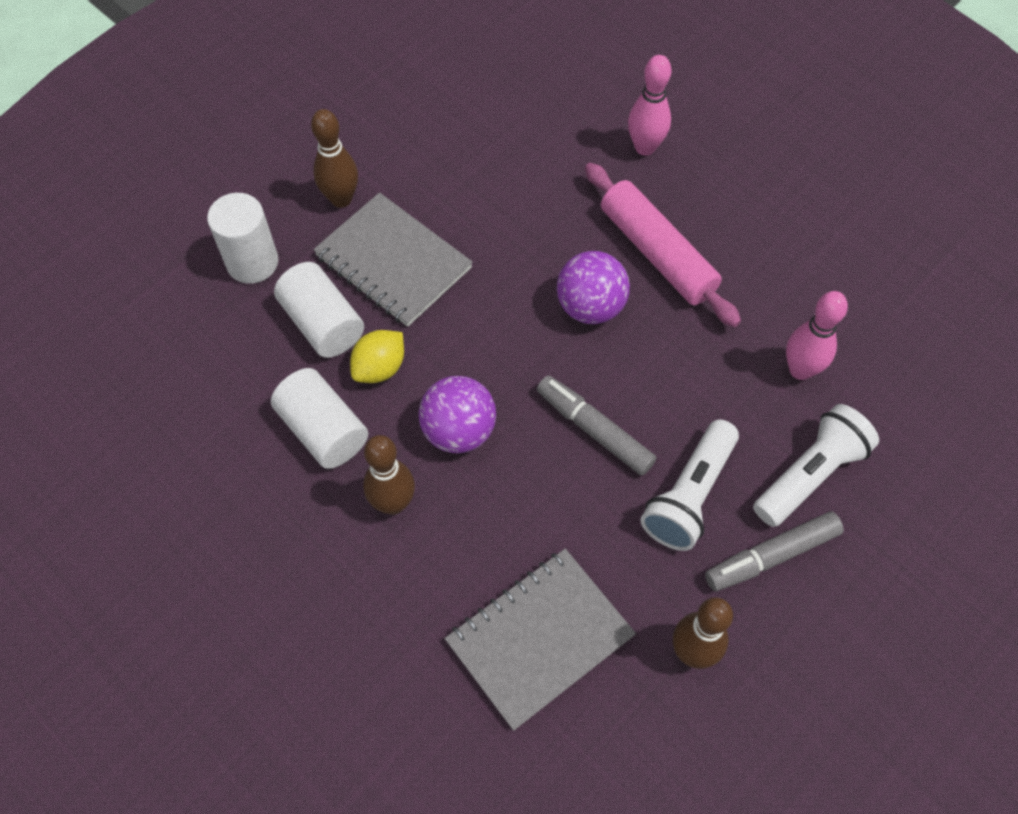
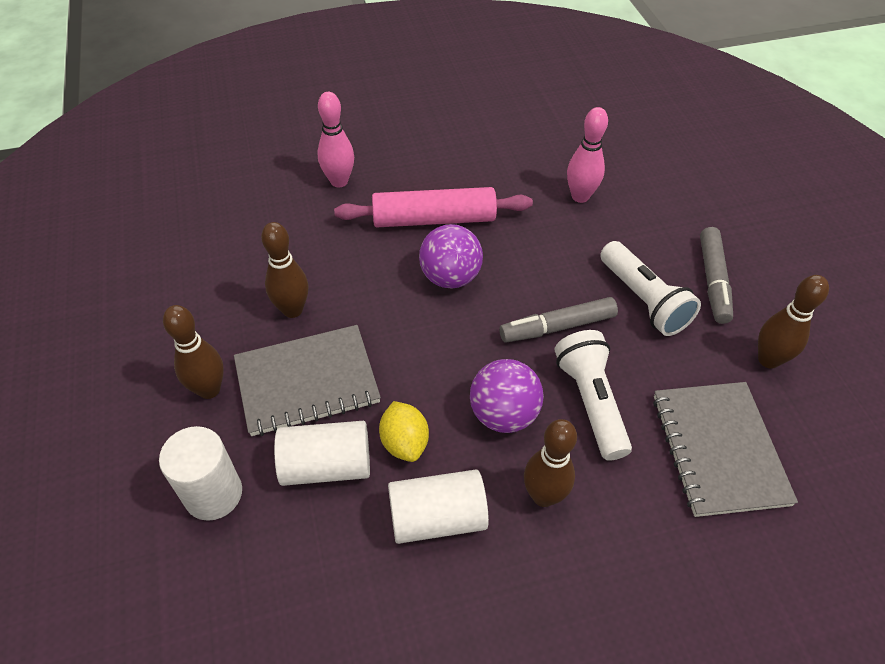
camera: 60 degrees left, 10 degrees down
white flashlight [753,404,879,527] -> white flashlight moved to [555,330,632,461]
none -> brown bowling pin [261,222,308,318]

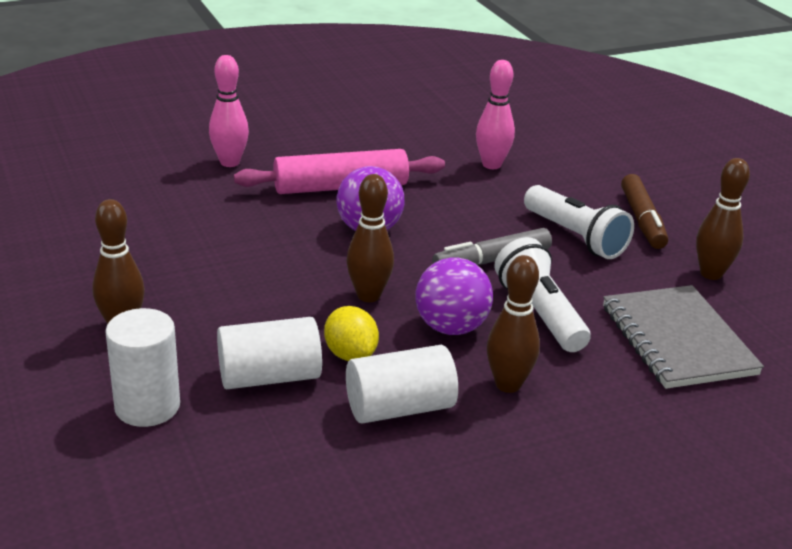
camera: 10 degrees left, 20 degrees down
grey notebook [234,325,381,436] -> none
brown bowling pin [261,222,308,318] -> brown bowling pin moved to [346,174,394,302]
grey marker [700,227,733,324] -> brown marker [621,174,668,249]

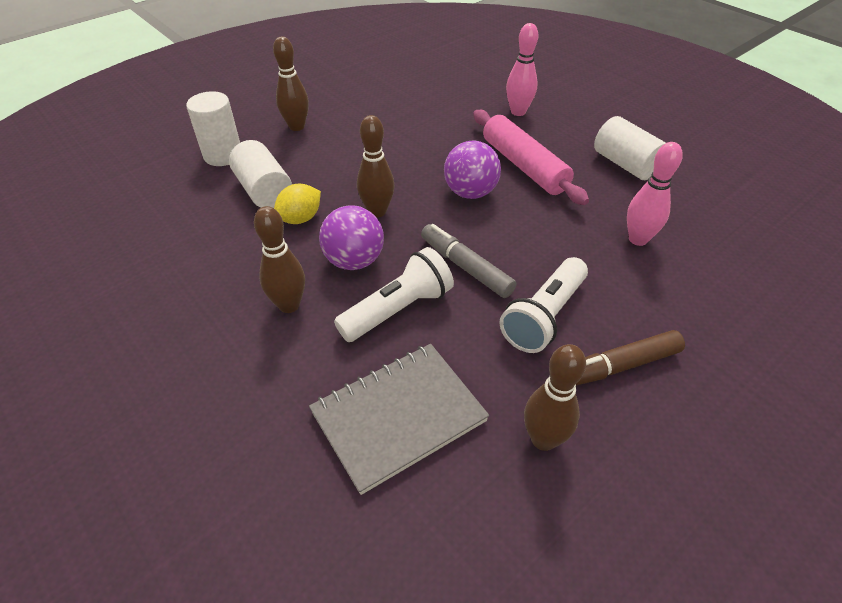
camera: 75 degrees right, 15 degrees up
white cylinder [346,345,458,424] -> white cylinder moved to [594,116,666,180]

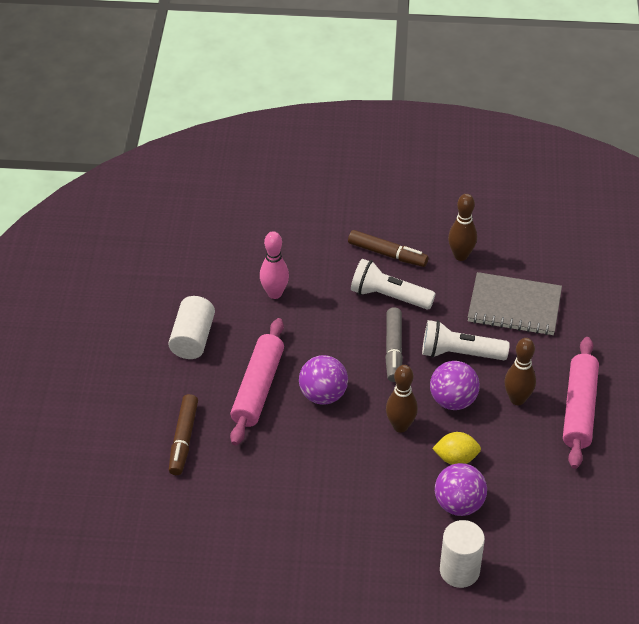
camera: 135 degrees left, 0 degrees up
white cylinder [229,140,292,208] -> purple ball [435,463,487,516]
brown bowling pin [273,36,309,131] -> none
white flashlight [499,257,588,353] -> white flashlight turned 150 degrees counterclockwise [351,259,436,310]
pink bowling pin [506,23,538,116] -> brown marker [169,394,198,475]
none -> pink rolling pin [563,337,599,469]

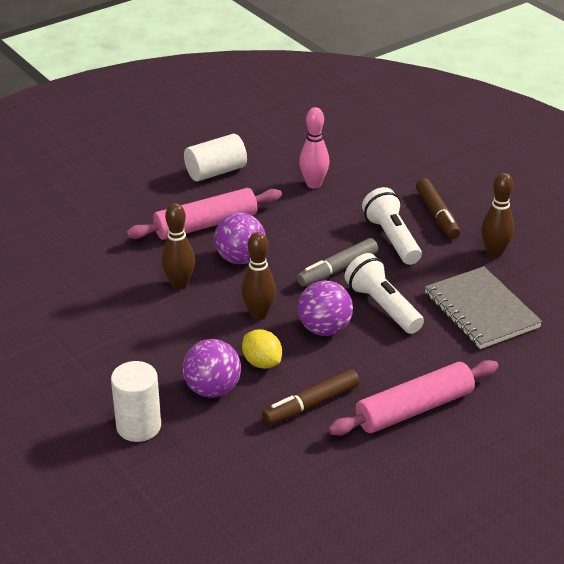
camera: 50 degrees right, 10 degrees down
brown marker [169,394,198,475] -> brown marker moved to [262,369,359,425]
brown bowling pin [504,338,536,405] -> brown bowling pin moved to [162,203,195,290]

